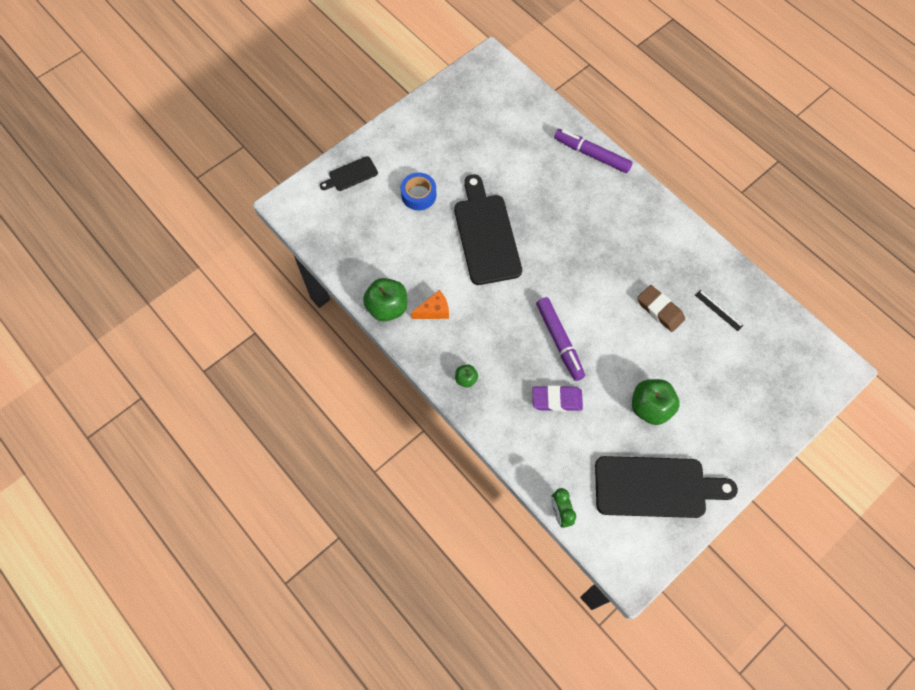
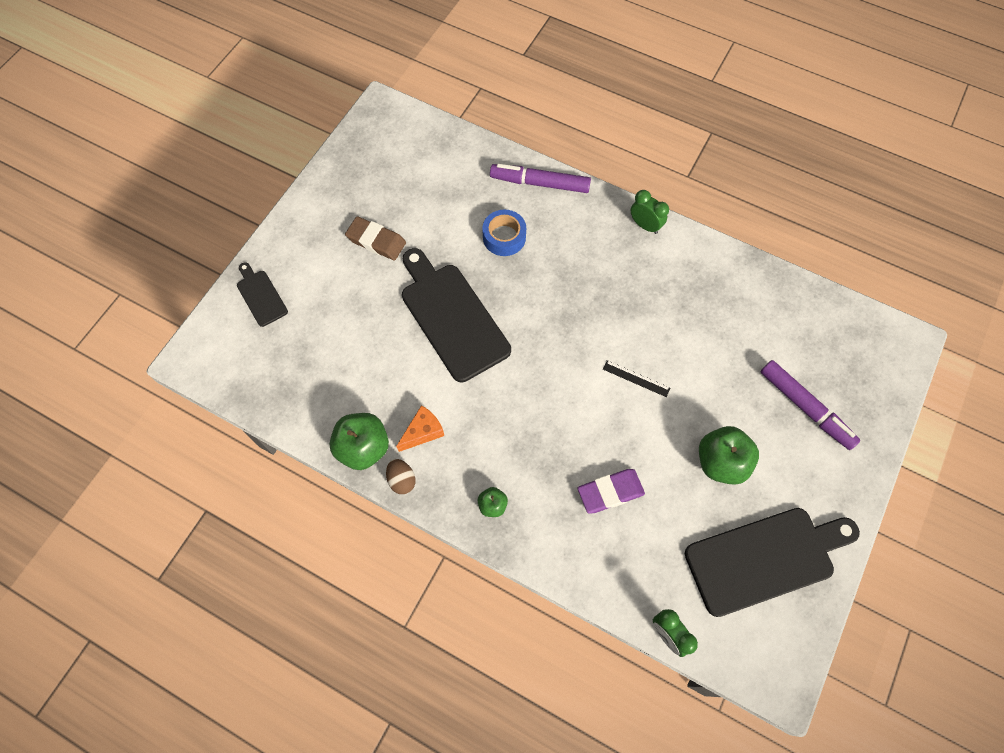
camera: 20 degrees left, 0 degrees up
black cutting board [320,156,378,191] -> black cutting board turned 105 degrees clockwise [237,263,288,327]
blue tape [401,173,437,210] -> blue tape moved to [482,210,526,256]
purple marker [536,297,585,381] -> purple marker moved to [761,360,860,450]
brown eraser [637,285,685,332] -> brown eraser moved to [345,216,406,260]
black ruler [695,290,743,331] -> black ruler moved to [603,360,670,397]
none -> brown egg [386,459,416,494]
none -> green clock [631,190,669,234]

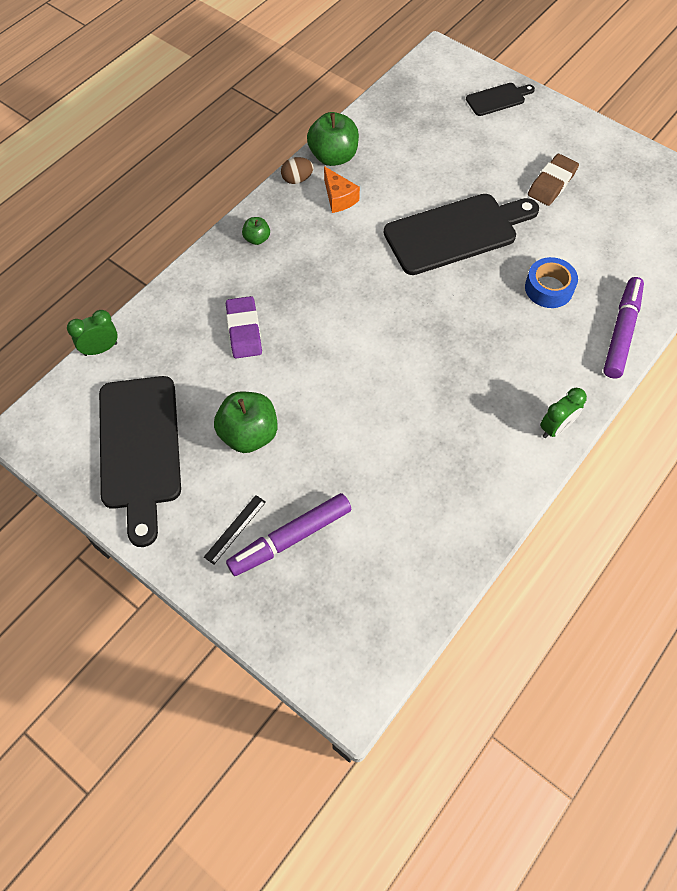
camera: 100 degrees right, 5 degrees down
black ruler [603,360,670,397] -> black ruler moved to [204,495,266,565]

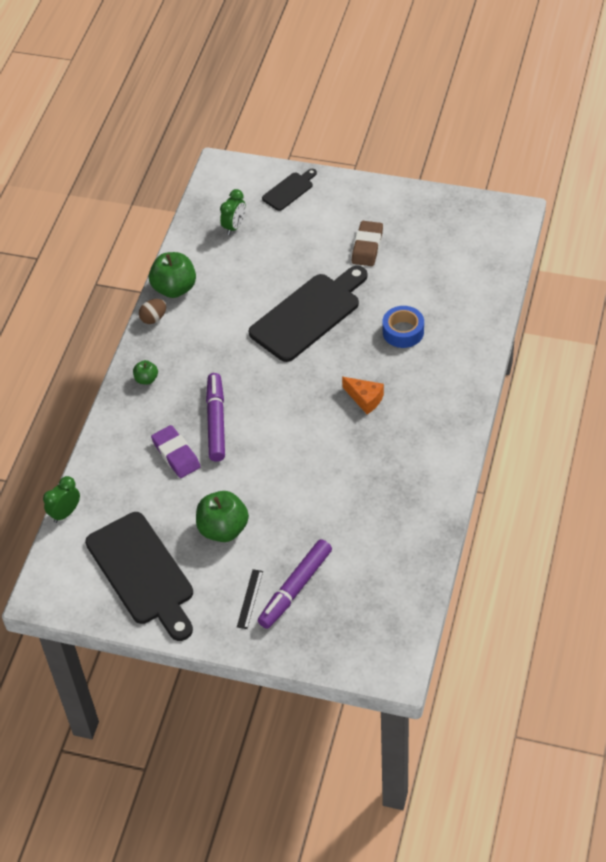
camera: 20 degrees left, 10 degrees down
orange cheese [324,166,360,213] -> orange cheese moved to [342,377,384,414]
green clock [540,388,587,438] -> green clock moved to [220,189,246,235]
purple marker [603,277,644,378] -> purple marker moved to [206,373,225,462]

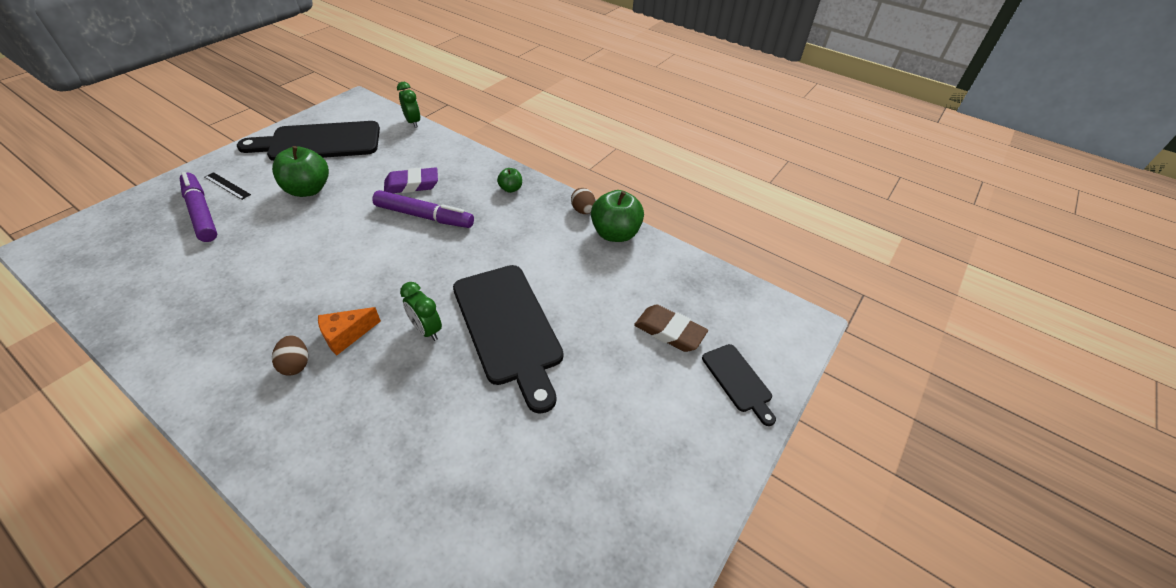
camera: 105 degrees right, 5 degrees down
green clock [220,189,246,235] -> green clock moved to [400,282,442,341]
brown eraser [352,221,383,266] -> brown eraser moved to [634,304,708,352]
blue tape [383,306,424,348] -> none
none -> brown egg [272,335,308,376]

